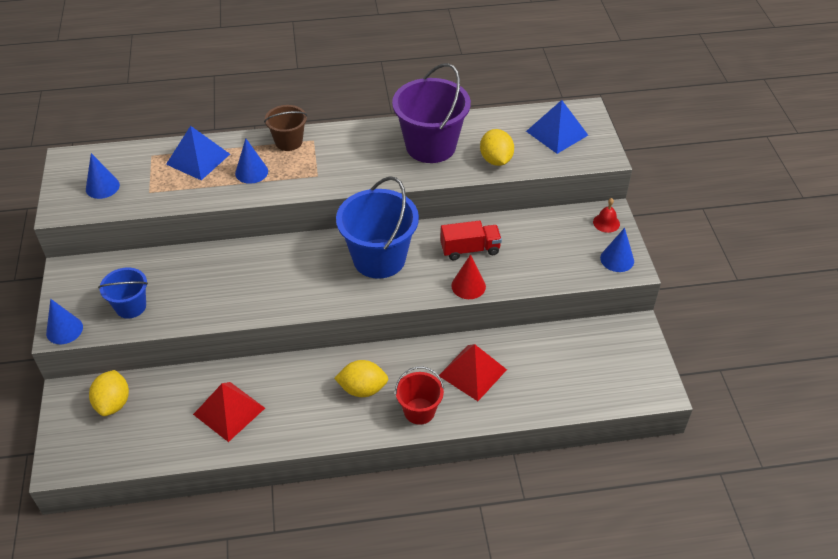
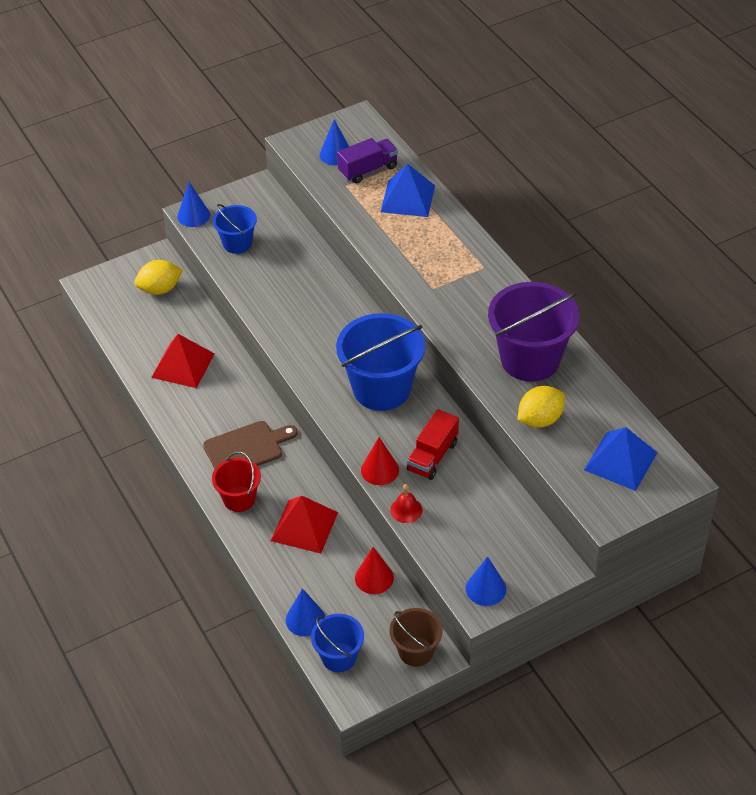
camera: 70 degrees right, 0 degrees up
blue cone [235,138,268,184] -> blue cone moved to [286,588,325,636]
brown bucket [264,105,307,151] -> brown bucket moved to [389,608,443,667]
yellow lemon [334,360,388,397] -> brown cutting board [203,421,298,469]
red truck [440,221,502,260] -> red truck turned 60 degrees clockwise [407,409,459,480]
red bell [593,198,620,233] -> red bell moved to [390,484,422,523]
none -> blue bucket [311,614,364,672]
none -> purple truck [337,138,398,183]
none -> red cone [355,547,394,594]

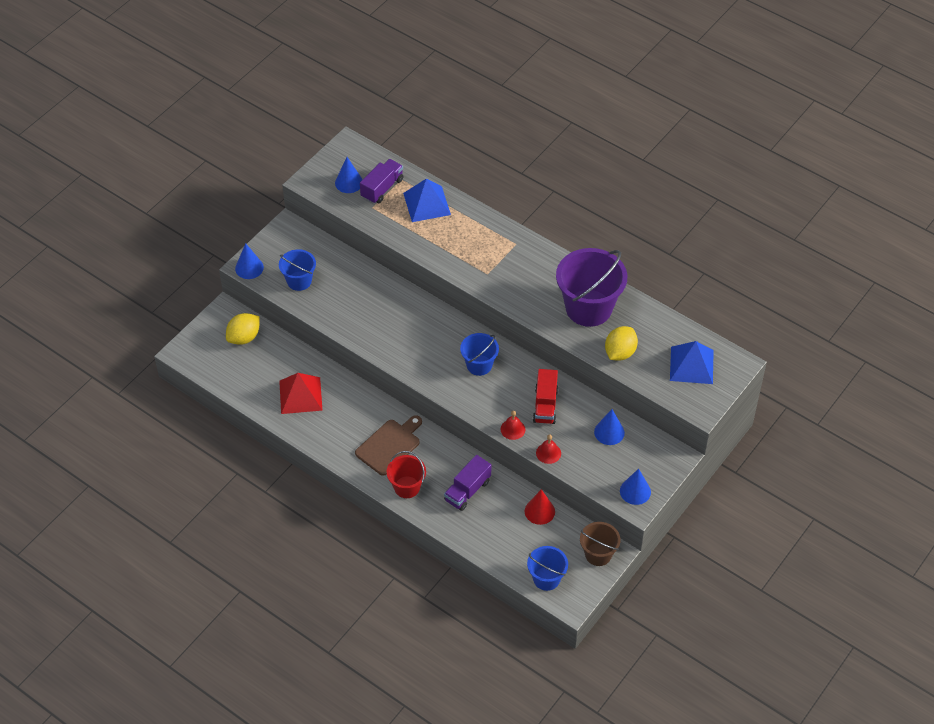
camera: 25 degrees left, 5 degrees up
red pyramid [271,496,338,553] -> purple truck [444,455,491,511]
blue cone [286,588,325,636] -> blue cone moved to [594,409,625,445]
blue bucket [336,313,425,411] -> blue bucket [460,333,499,376], size x0.55
red cone [361,437,399,485] -> red bell [500,411,525,440]

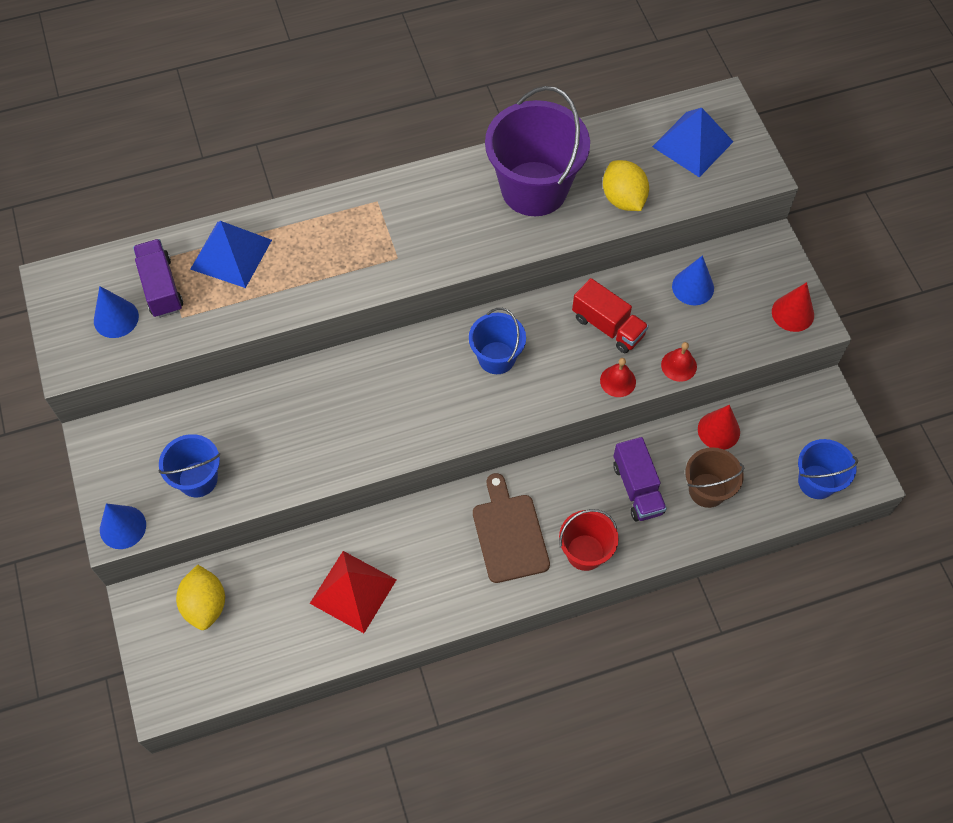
camera: 55 degrees left, 10 degrees up
brown bucket [580,522,620,566] -> brown bucket moved to [685,447,745,508]
blue cone [620,468,651,505] -> red cone [772,282,814,332]

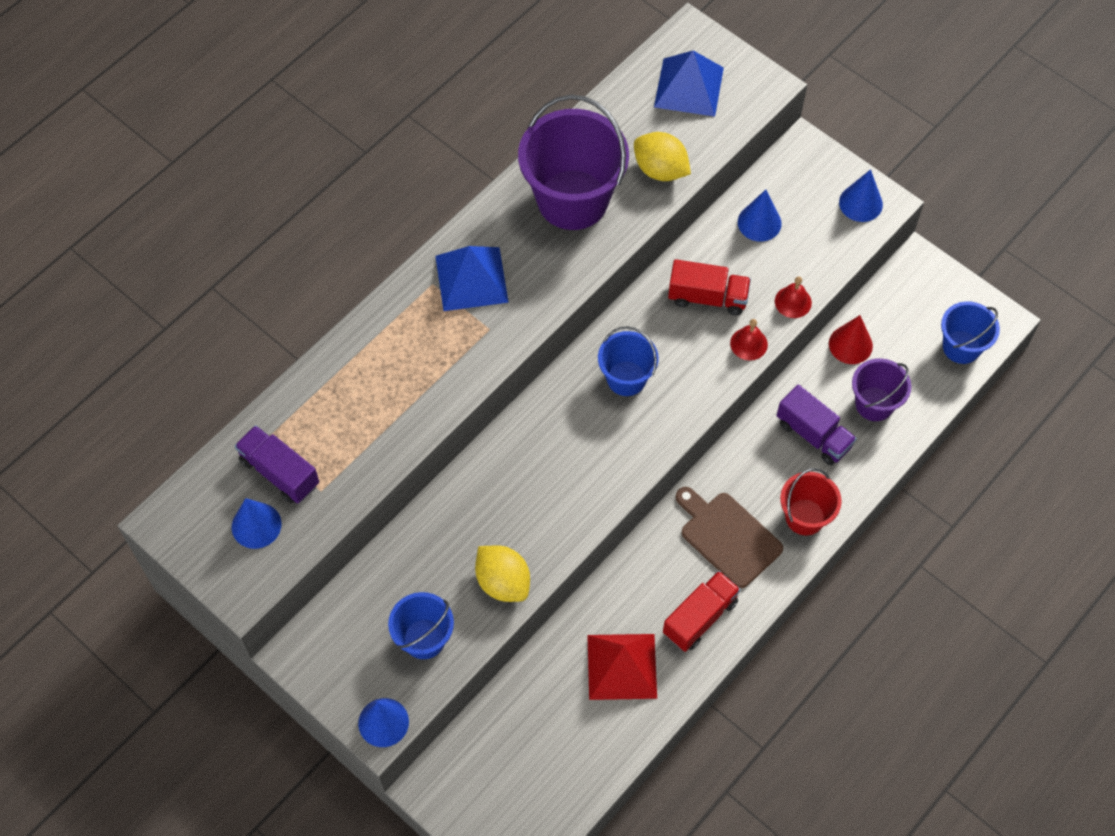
camera: 30 degrees left, 0 degrees up
yellow lemon [176,565,225,630] -> yellow lemon moved to [475,545,530,602]
blue pyramid [190,221,272,288] -> blue pyramid moved to [435,246,509,311]
brown bucket [685,447,745,508] -> purple bucket [852,358,911,421]
red cone [772,282,814,332] -> blue cone [839,169,883,222]
none -> red truck [663,571,741,652]

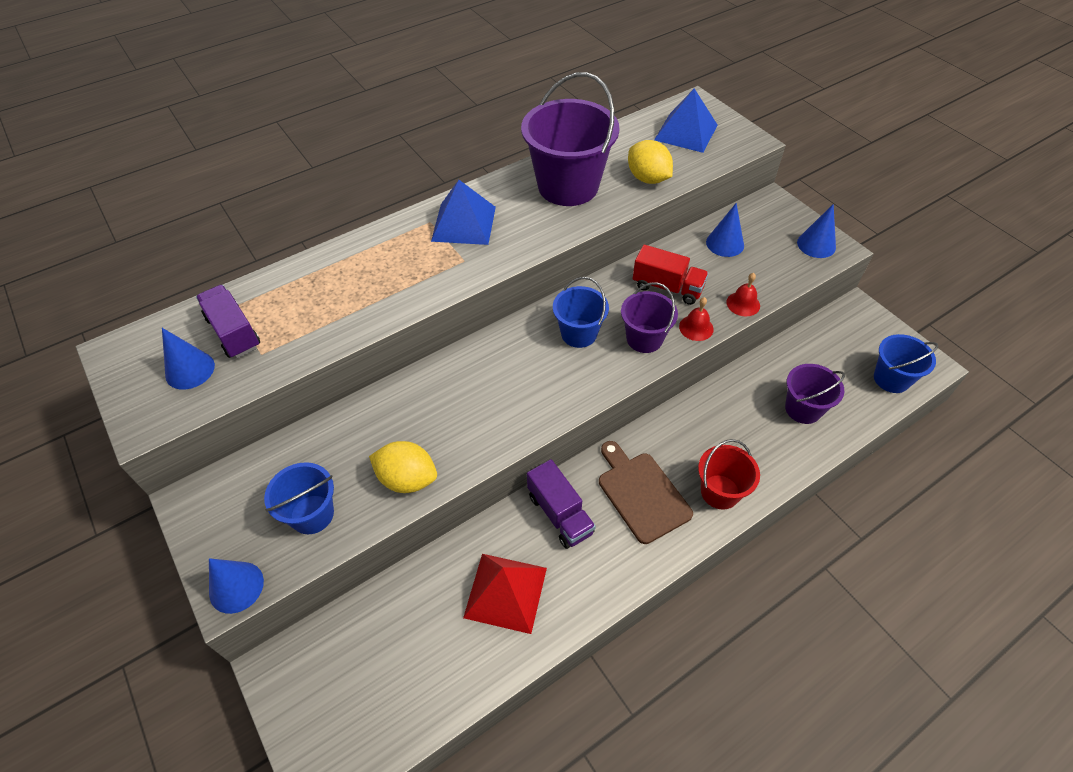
camera: 15 degrees right, 10 degrees down
yellow lemon [475,545,530,602] -> yellow lemon turned 45 degrees counterclockwise [369,441,437,493]
red truck [663,571,741,652] -> none
purple truck [777,385,857,465] -> purple truck moved to [527,459,596,549]
red cone [829,315,873,364] -> none
none -> purple bucket [621,282,678,353]

